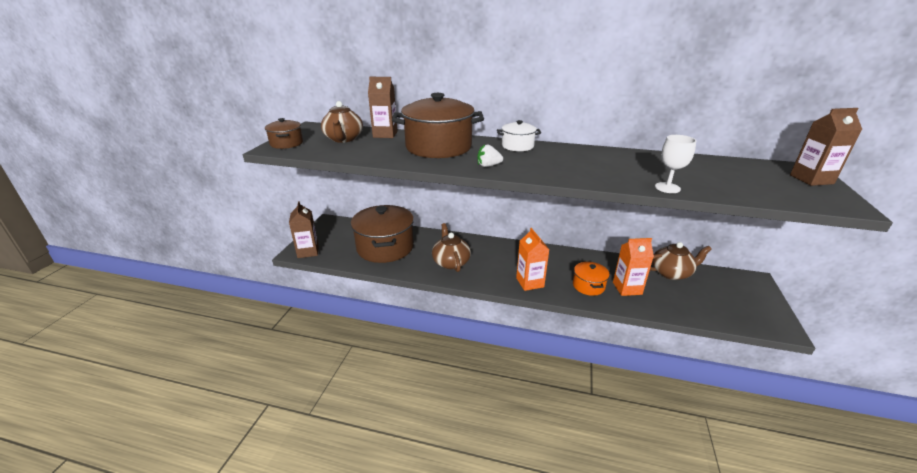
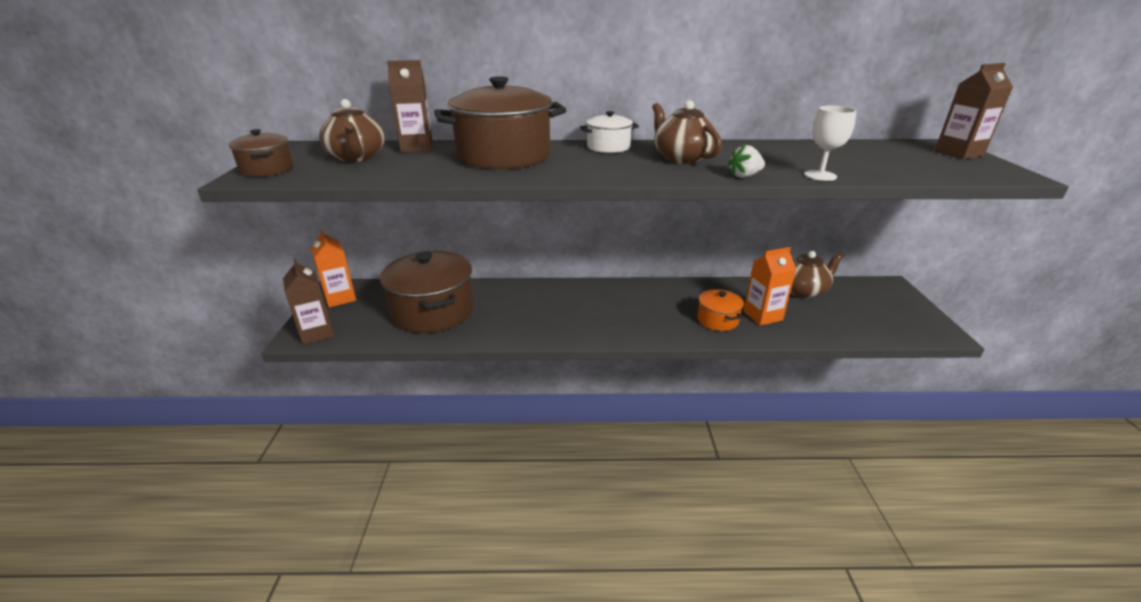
camera: 15 degrees left, 0 degrees up
brown teapot [432,223,471,272] -> brown teapot moved to [652,100,722,164]
white strawberry [478,145,503,167] -> white strawberry moved to [728,144,765,178]
orange carton [516,228,549,291] -> orange carton moved to [311,229,356,308]

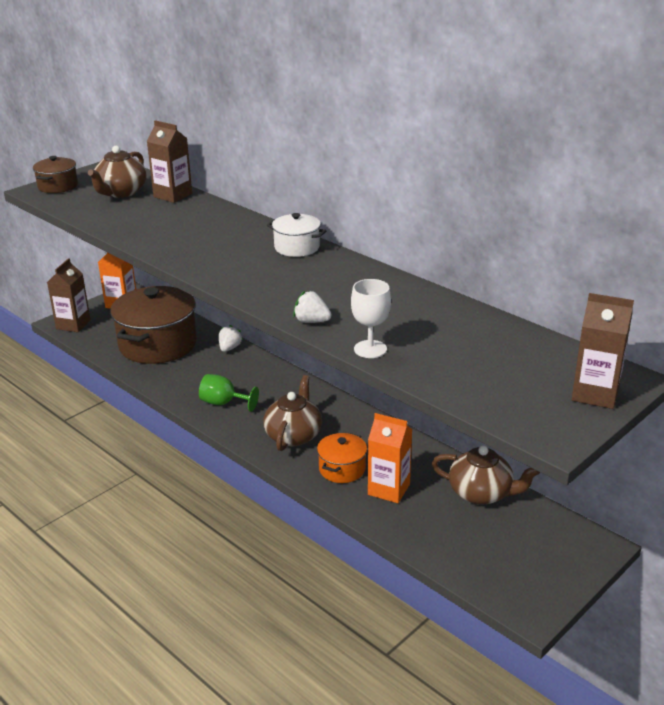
camera: 45 degrees right, 0 degrees up
brown pot [434,76,566,169] -> none
brown teapot [652,100,722,164] -> brown teapot moved to [263,375,322,451]
none -> green goblet [199,374,259,412]
none -> white strawberry [219,325,243,352]

